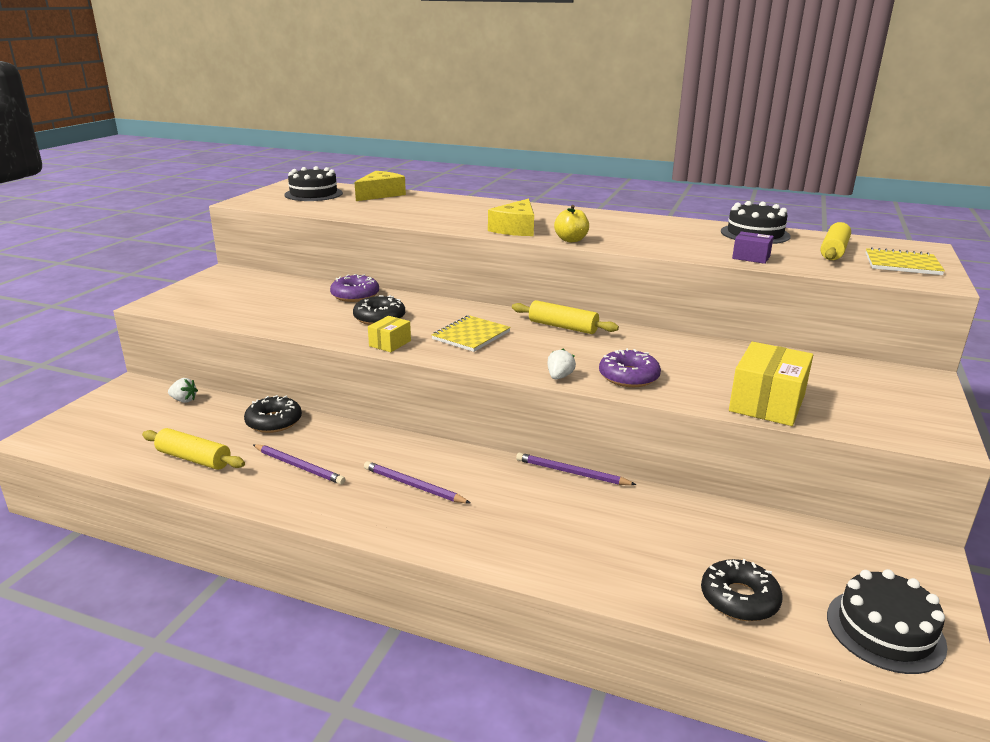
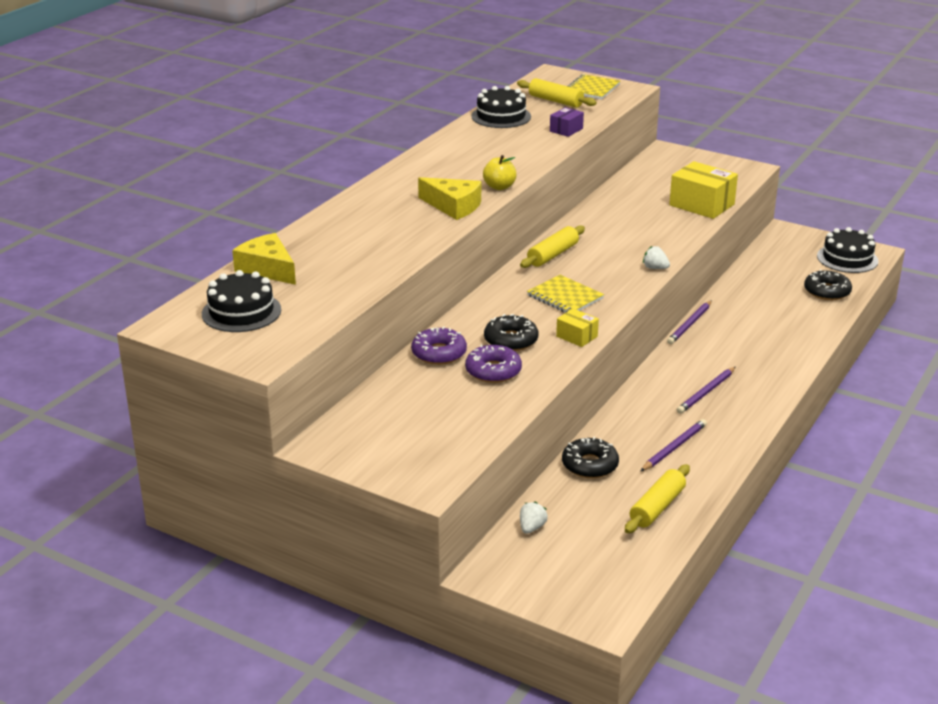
camera: 80 degrees left, 5 degrees up
purple donut [599,348,661,387] -> purple donut moved to [465,345,522,383]

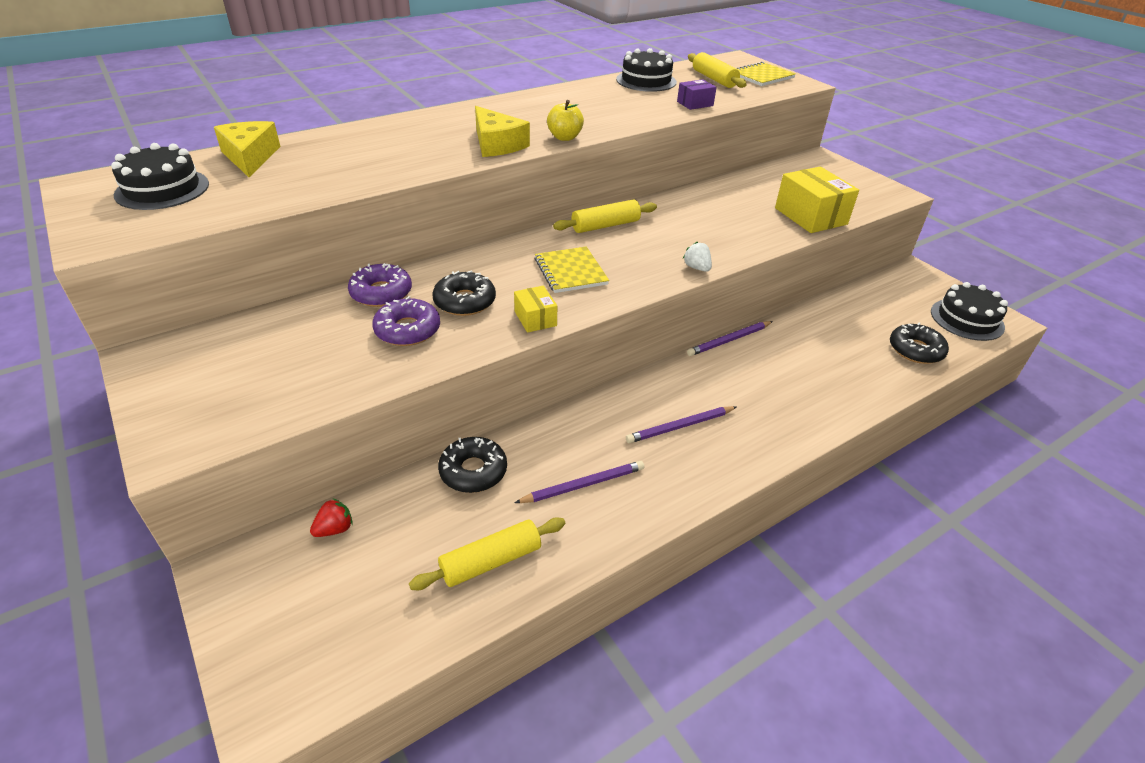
camera: 25 degrees right, 10 degrees up
white strawberry [520,502,548,534] -> red strawberry [310,498,353,537]

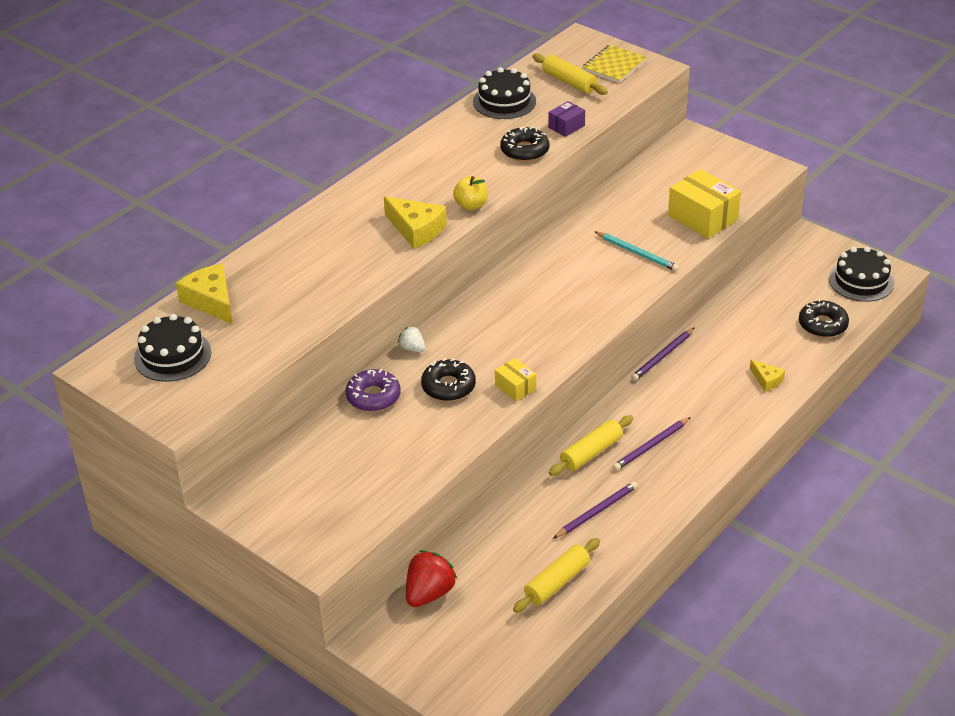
camera: 15 degrees left, 0 degrees up
red strawberry [310,498,353,537] -> red strawberry [406,550,457,607], size x1.80
purple donut [372,296,440,346] -> none
black donut [438,437,507,493] -> black donut moved to [500,127,549,162]
yellow notebook [535,246,609,293] -> none
yellow rolling pin [553,200,657,233] -> yellow rolling pin moved to [549,415,633,476]
white strawberry [683,242,712,272] -> white strawberry moved to [398,326,425,352]
none -> turquoise pencil [594,231,679,271]
none -> yellow cheese [750,359,785,391]

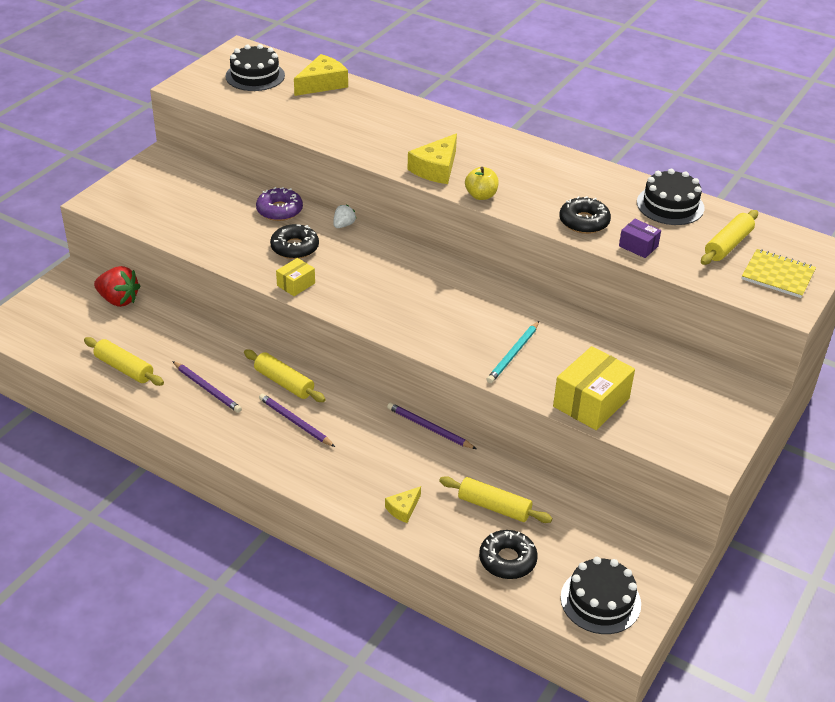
camera: 80 degrees right, 0 degrees up
none -> yellow rolling pin [439,476,552,523]

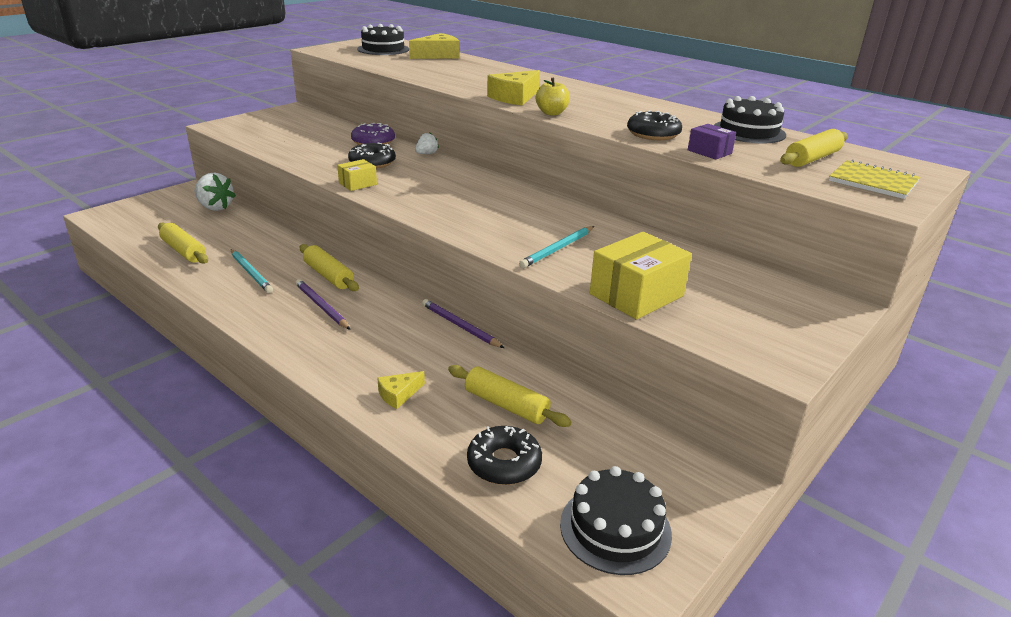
camera: 10 degrees right, 10 degrees down
red strawberry [94,266,140,307] -> white strawberry [194,173,236,211]
purple pencil [172,361,242,413] -> turquoise pencil [231,249,273,293]

